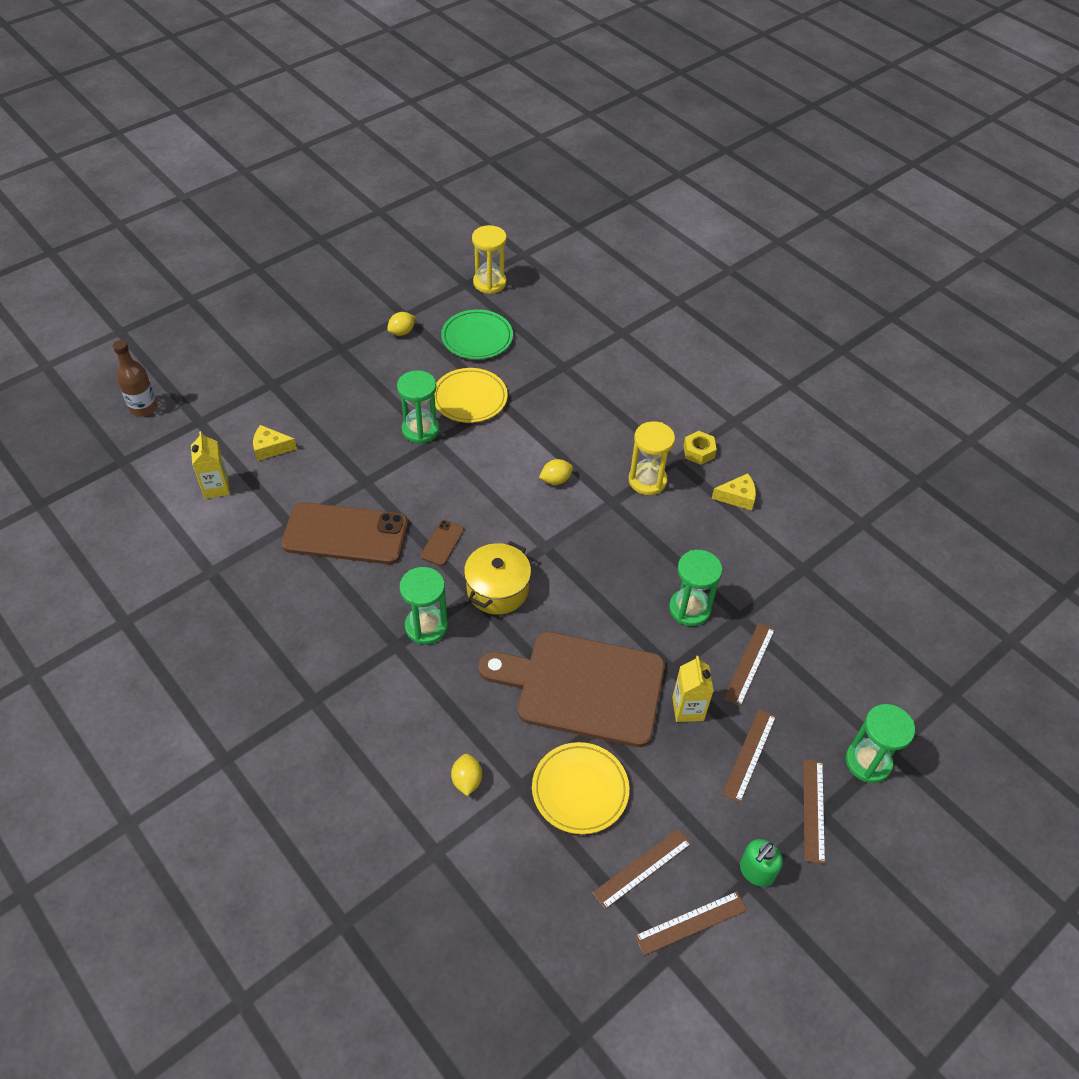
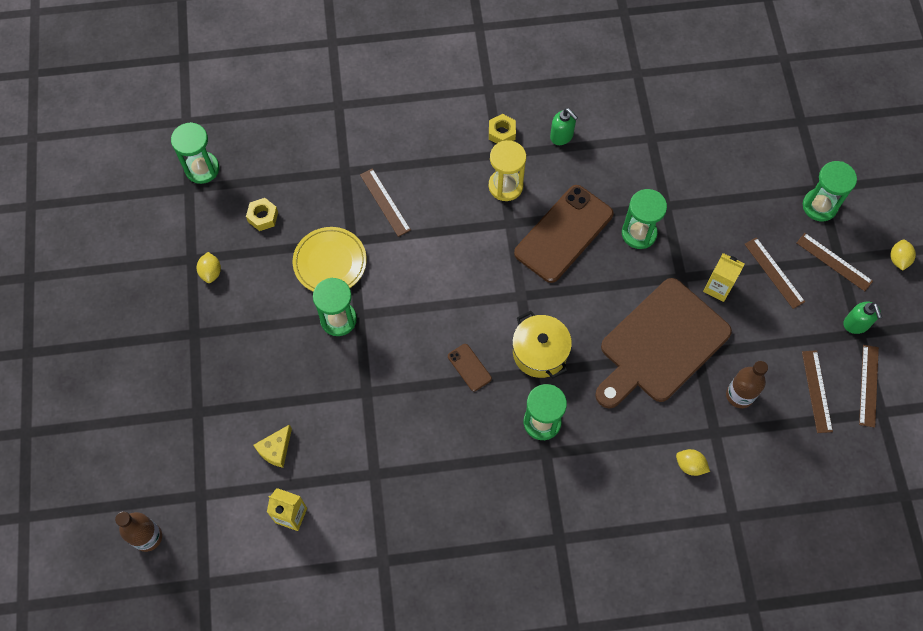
camera: 55 degrees left, 15 degrees up
brown phone [281,502,408,564] -> brown phone moved to [514,185,613,283]
green plate [441,309,513,360] -> yellow nut [246,198,278,231]
yellow hourglass [472,225,507,294] -> green hourglass [171,122,219,184]
yellow plate [532,742,629,834] -> brown bottle [726,361,768,408]
yellow lemon [539,459,573,485] -> yellow lemon moved to [890,240,916,271]
yellow cheese [711,473,756,511] -> green soap dispenser [550,108,578,145]
brown ruler [724,623,775,707] -> brown ruler moved to [360,168,411,237]

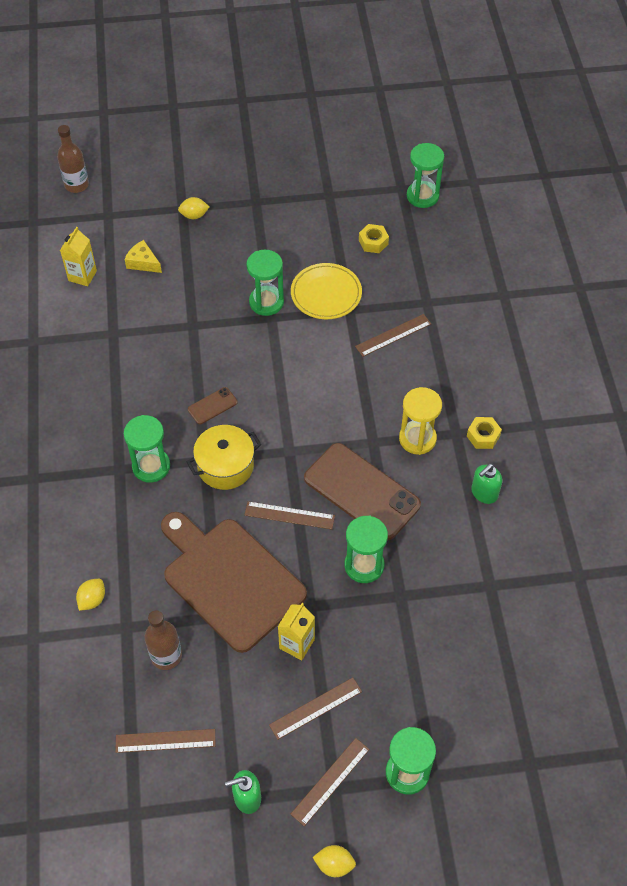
camera: 90 degrees right, 10 degrees down
yellow lemon [197,252,221,283] -> yellow lemon moved to [178,197,209,219]
brown ruler [859,345,879,428] -> brown ruler moved to [244,501,335,530]

